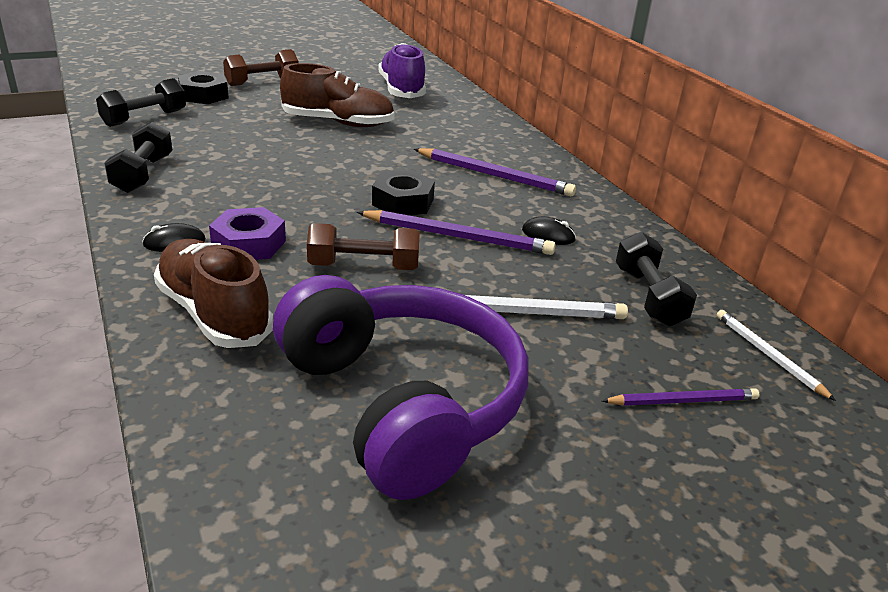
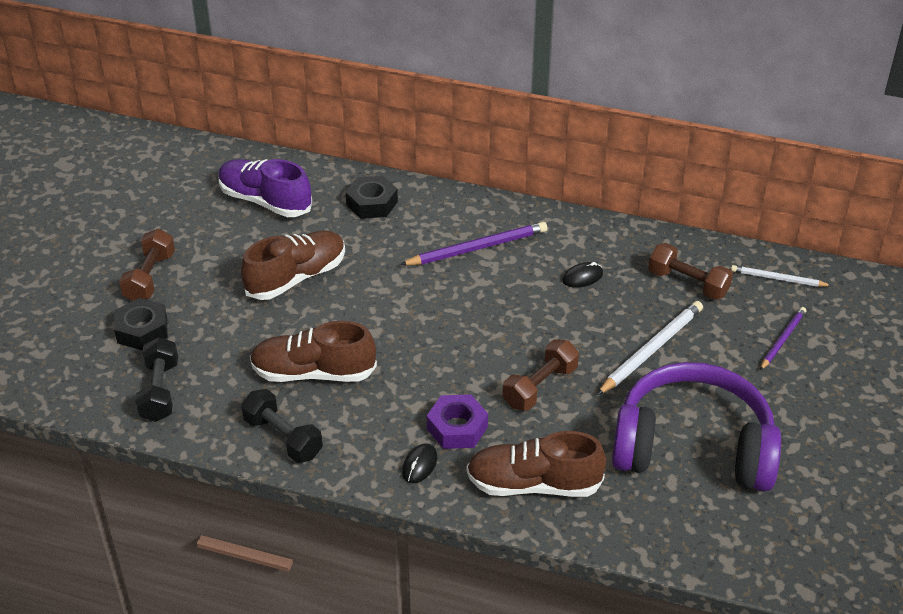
camera: 45 degrees left, 10 degrees up
purple pencil [357,210,556,255] -> none
black nut [372,170,435,215] -> black nut moved to [346,176,398,219]
black dumbbell [616,232,697,327] -> brown dumbbell [648,243,733,300]
none -> brown shoe [250,321,377,382]

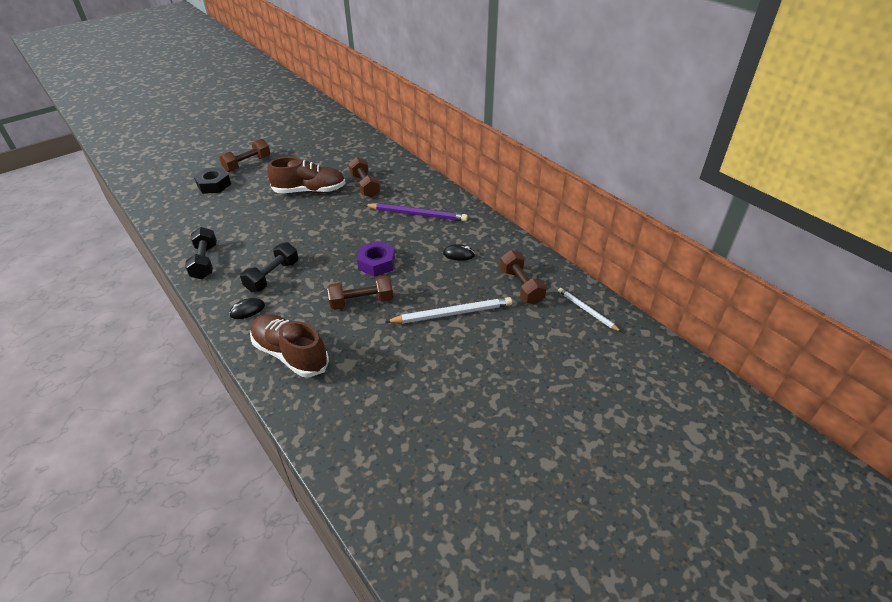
camera: 35 degrees right, 0 degrees up
black dumbbell [135,337,178,422] -> black dumbbell moved to [240,242,298,292]
purple shoe [218,159,312,217] -> none
brown shoe [250,321,377,382] -> none
black nut [346,176,398,219] -> none
purple nut [427,394,488,449] -> purple nut moved to [357,241,395,277]
purple headphones [612,362,781,491] -> none
purple pencil [760,307,806,370] -> none
none -> brown dumbbell [348,157,380,198]

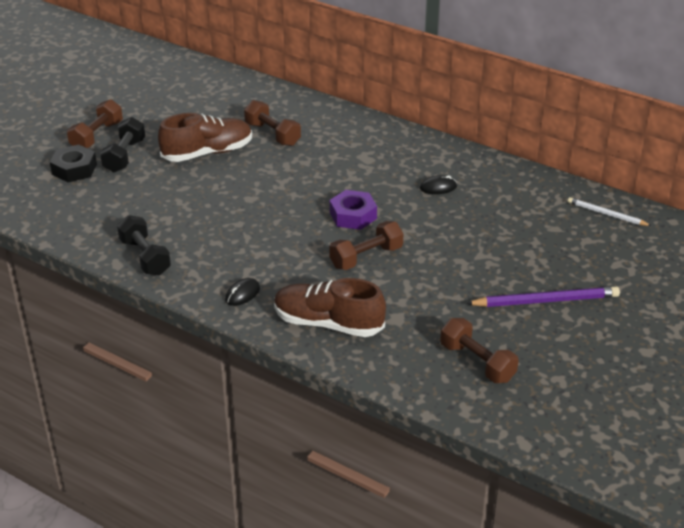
camera: 20 degrees left, 5 degrees down
black dumbbell [240,242,298,292] -> black dumbbell moved to [100,117,145,173]
purple pencil [365,203,468,222] -> purple pencil moved to [466,286,620,307]
white pencil [385,297,512,323] -> none
brown dumbbell [500,250,547,304] -> brown dumbbell moved to [440,318,519,383]

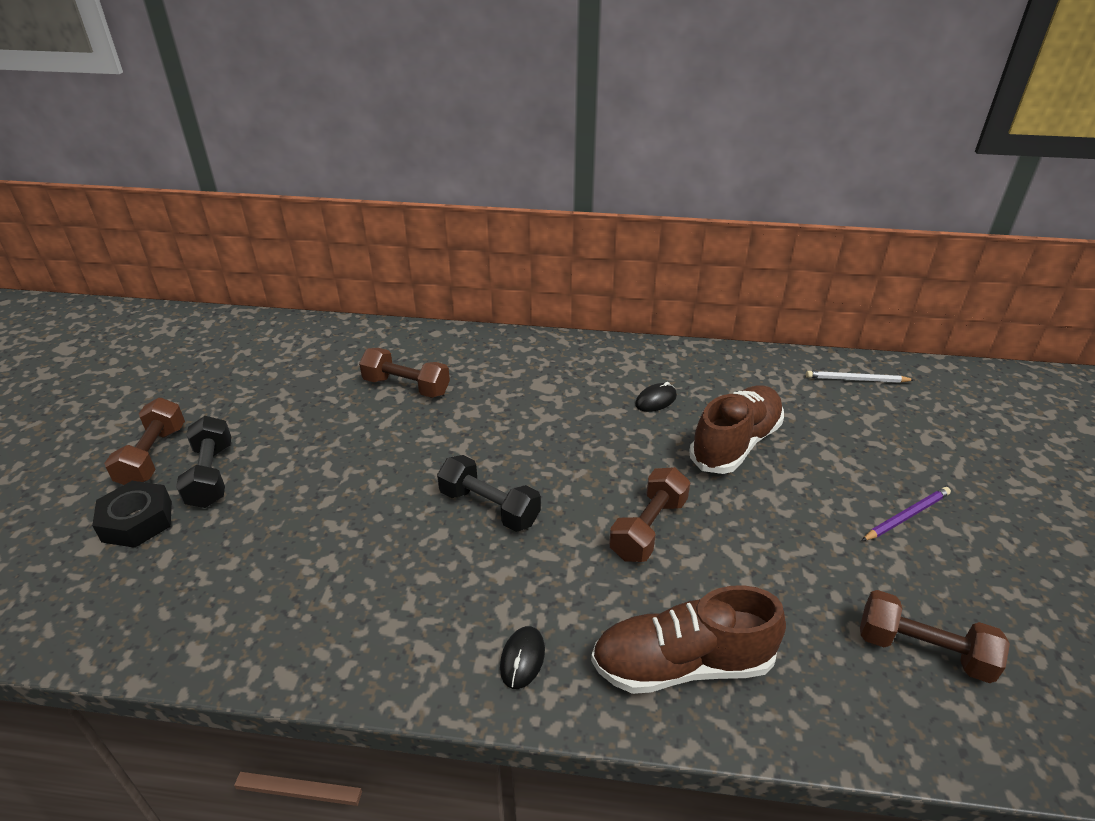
camera: 25 degrees left, 0 degrees up
black dumbbell [117,215,171,275] -> black dumbbell moved to [437,455,541,532]
brown shoe [158,113,252,162] -> brown shoe moved to [689,385,784,474]
purple nut [330,190,377,230] -> none
purple pencil [466,286,620,307] -> purple pencil [861,487,951,541], size x0.62

